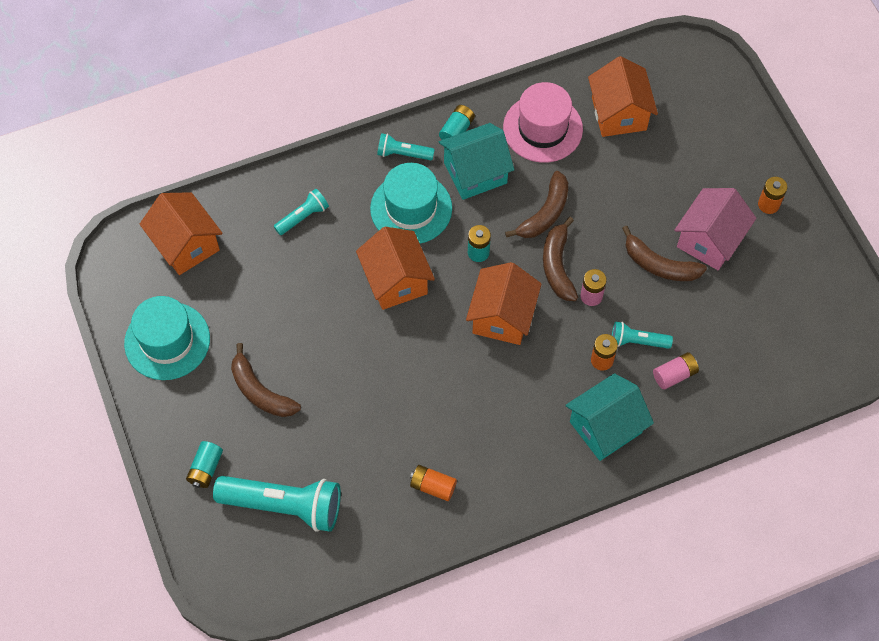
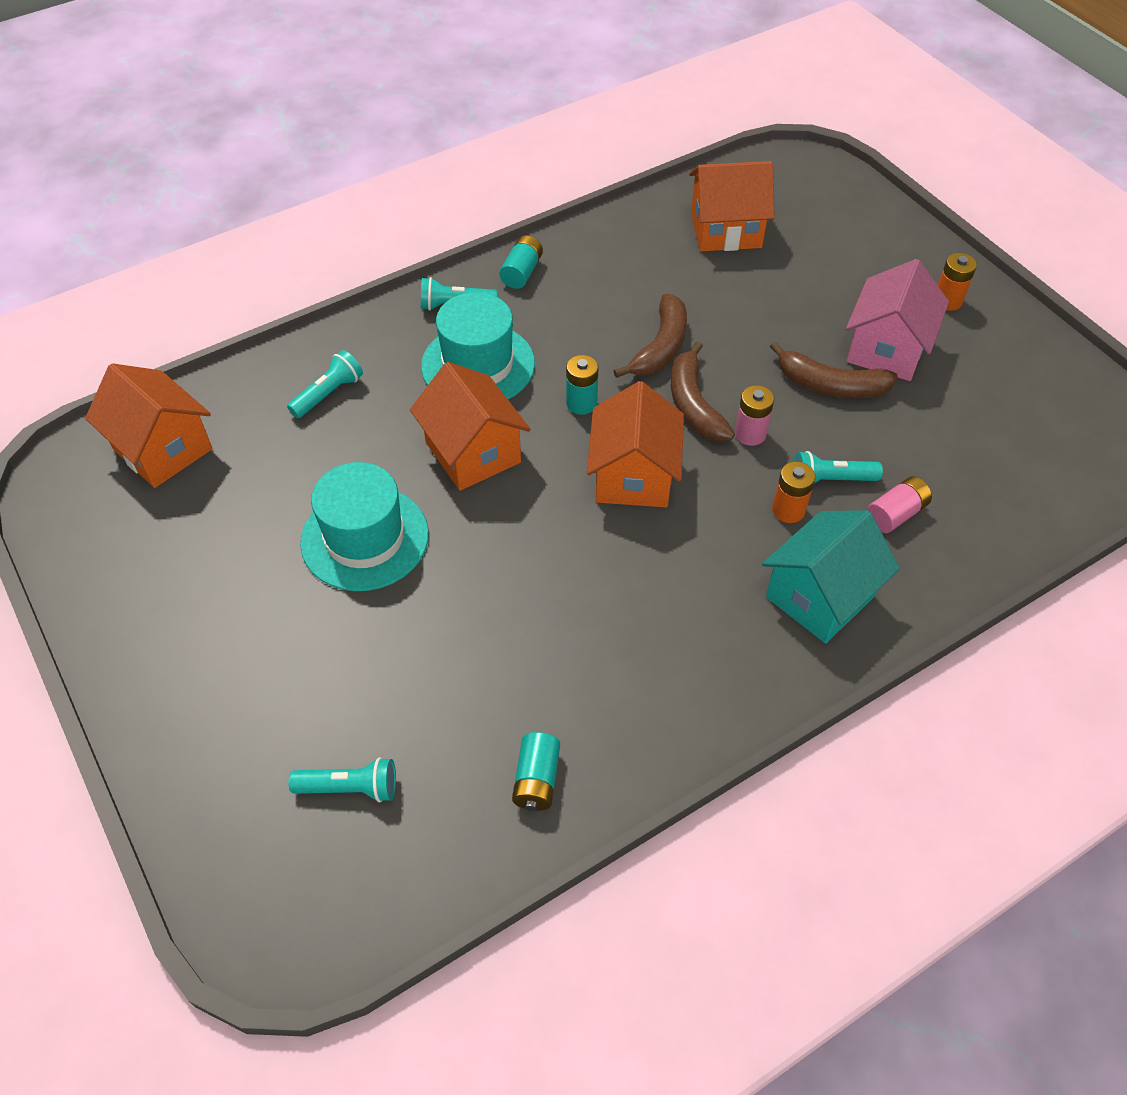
camera: 10 degrees left, 10 degrees down
turquoise hat [124,296,210,380] -> turquoise hat moved to [300,462,429,591]
turquoise battery [186,441,223,488] -> turquoise battery moved to [512,732,560,811]
turquoise flashlight [213,476,341,532] -> turquoise flashlight [289,757,396,802], size x0.51
brown banana [231,343,301,417] -> none
orange battery [410,465,457,501] -> none
turquoise house [439,123,514,200] -> none
pink hat [503,82,583,163] -> none
orange house [588,56,658,137] -> orange house turned 75 degrees counterclockwise [689,161,775,251]

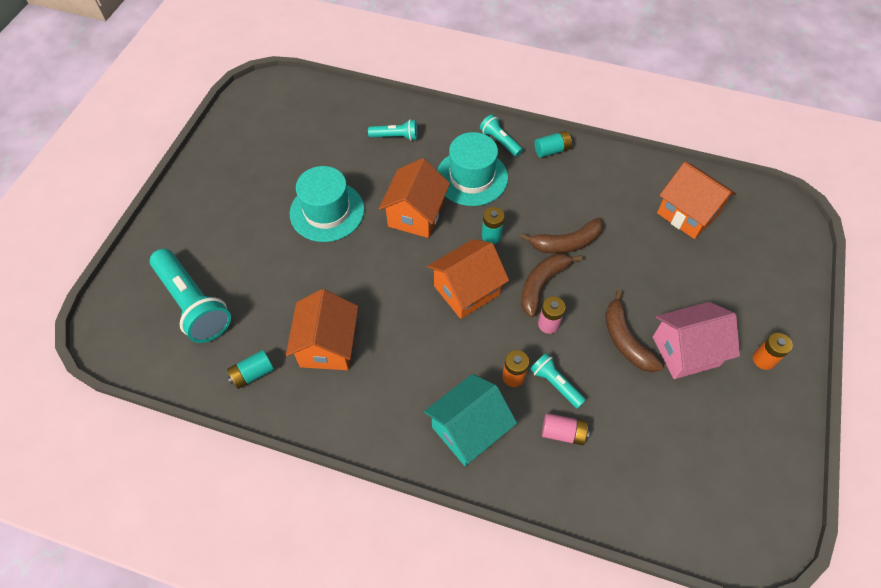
camera: 50 degrees right, 5 degrees up
orange house [85,363,212,488] -> orange house moved to [286,289,358,370]
turquoise flashlight [289,757,396,802] -> turquoise flashlight [150,249,231,343], size x1.96
turquoise house [762,510,900,643] -> turquoise house turned 45 degrees counterclockwise [424,374,517,466]

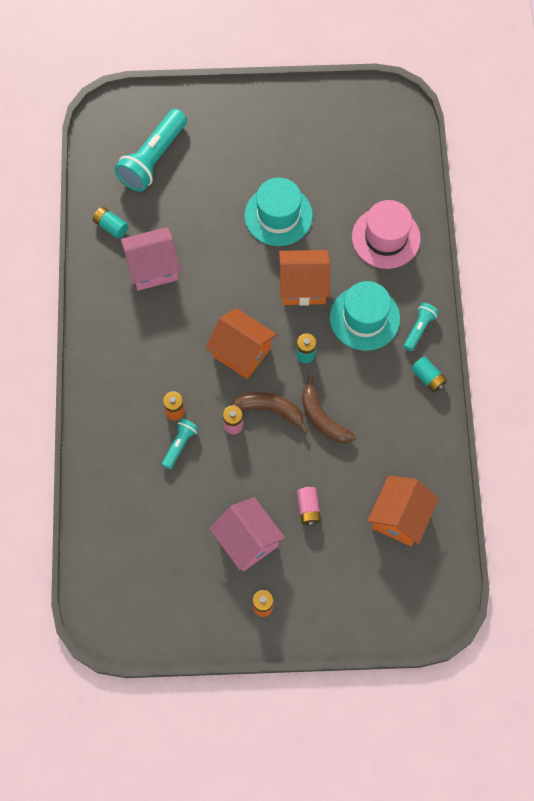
camera: 70 degrees right, 10 degrees up
orange house [286,289,358,370] -> pink house [121,227,181,291]
turquoise flashlight [368,119,417,141] -> pink hat [352,200,421,269]
turquoise house [424,374,517,466] -> none
pink battery [542,413,590,445] -> pink battery moved to [297,487,321,526]
brown banana [605,290,664,372] -> none

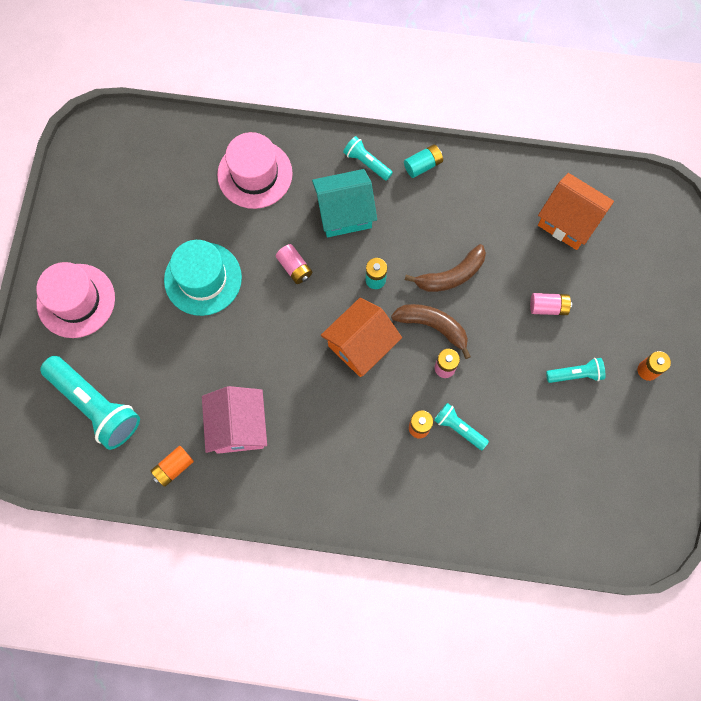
camera: 80 degrees left, 5 degrees up
turquoise battery [93,207,128,239] -> orange battery [151,446,194,487]
pink house [210,497,285,571] -> turquoise flashlight [546,358,606,383]
brown banana [231,392,308,434] -> brown banana turned 90 degrees clockwise [391,304,471,359]
orange house [279,250,330,306] -> pink battery [276,244,312,284]
turquoise hat [330,281,400,351] -> turquoise house [312,169,377,237]
none -> pink hat [36,262,115,338]

